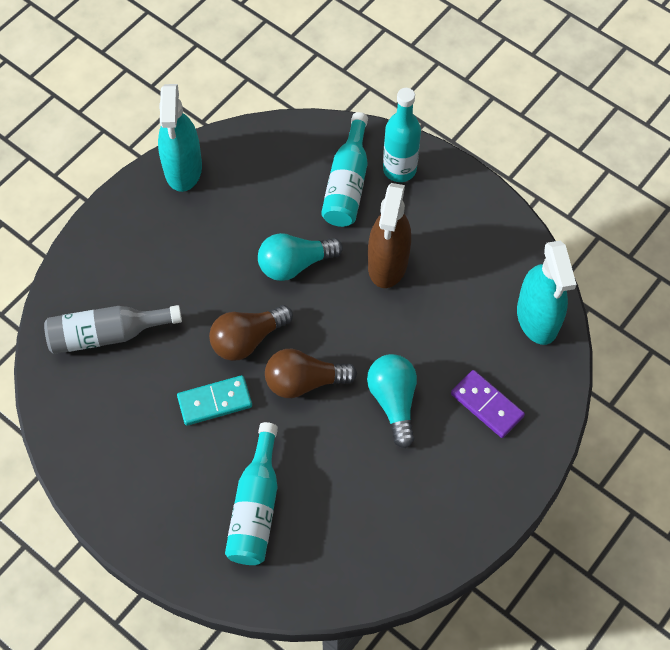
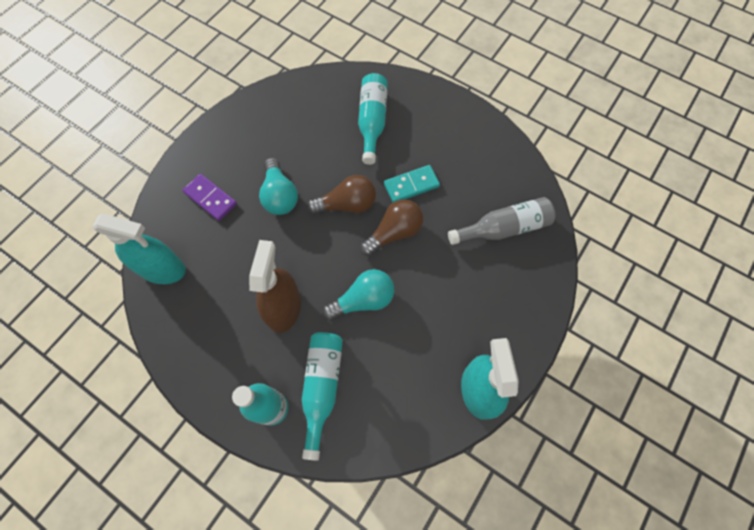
camera: 175 degrees right, 5 degrees up
turquoise spray bottle [517,241,577,345] -> turquoise spray bottle turned 120 degrees clockwise [92,213,186,284]

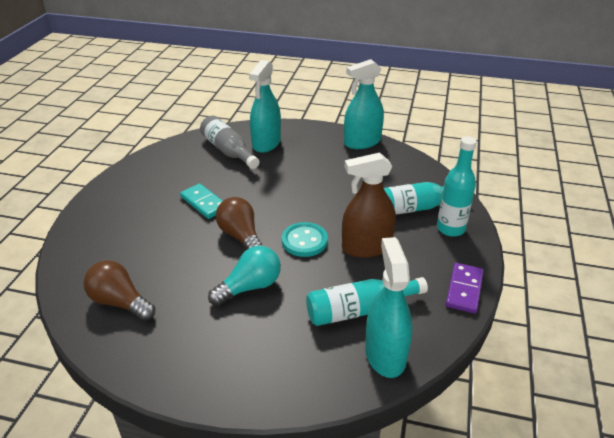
camera: 110 degrees left, 30 degrees down
purple domino [183,174,237,221] -> purple domino moved to [446,263,484,313]
turquoise light bulb [323,269,394,321] -> none
turquoise bottle [358,73,388,165] -> turquoise bottle moved to [306,277,428,326]
brown light bulb [360,199,423,256] -> brown light bulb moved to [83,260,155,321]
none -> turquoise spray bottle [249,60,281,153]
none -> turquoise button [282,222,328,257]

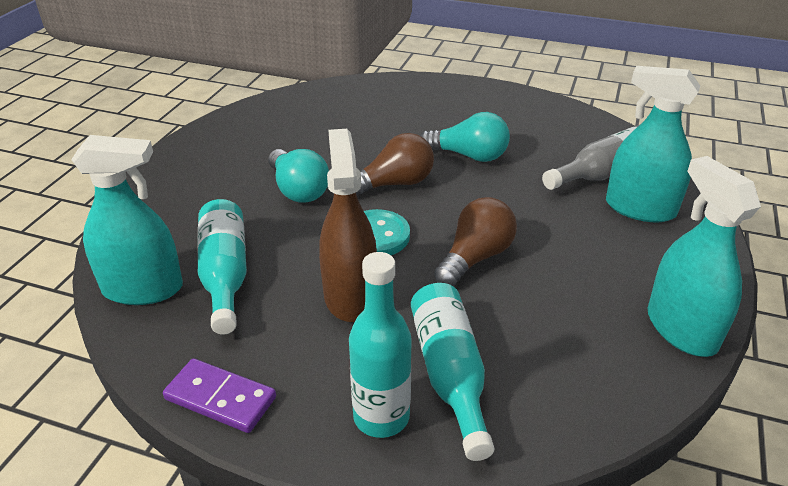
camera: 95 degrees right, 0 degrees up
brown light bulb [83,260,155,321] -> brown light bulb moved to [434,197,517,286]
turquoise domino [180,183,223,219] -> turquoise light bulb [420,112,510,162]

